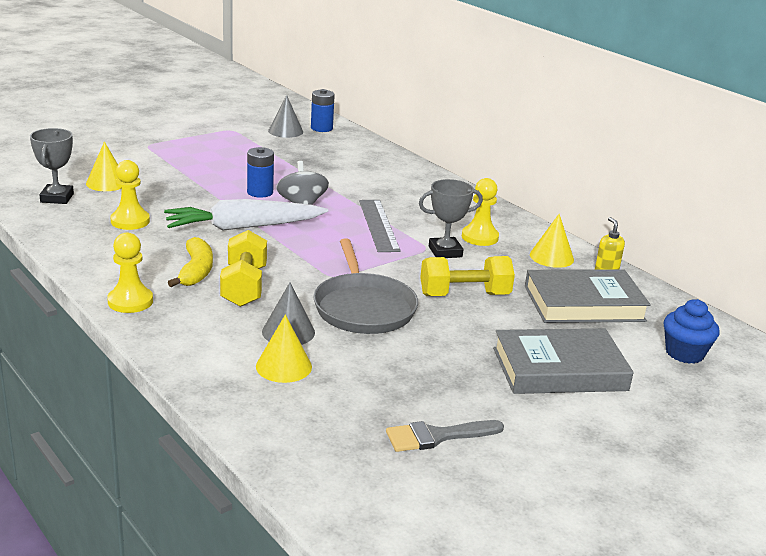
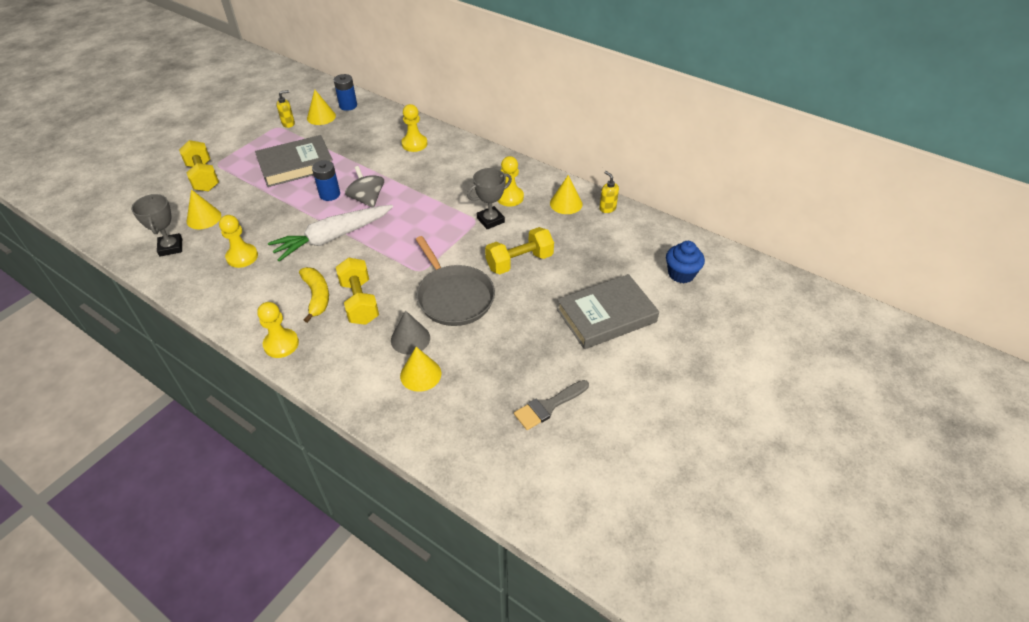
camera: 15 degrees left, 20 degrees up
grey cone [268,95,303,138] -> yellow cone [307,90,336,125]
grey ruler [359,200,401,252] -> none
grey book [525,269,651,323] -> grey book moved to [255,135,333,187]
none -> yellow dumbbell [179,140,219,192]
none -> yellow soap dispenser [276,90,295,128]
none -> yellow pawn [401,104,427,152]

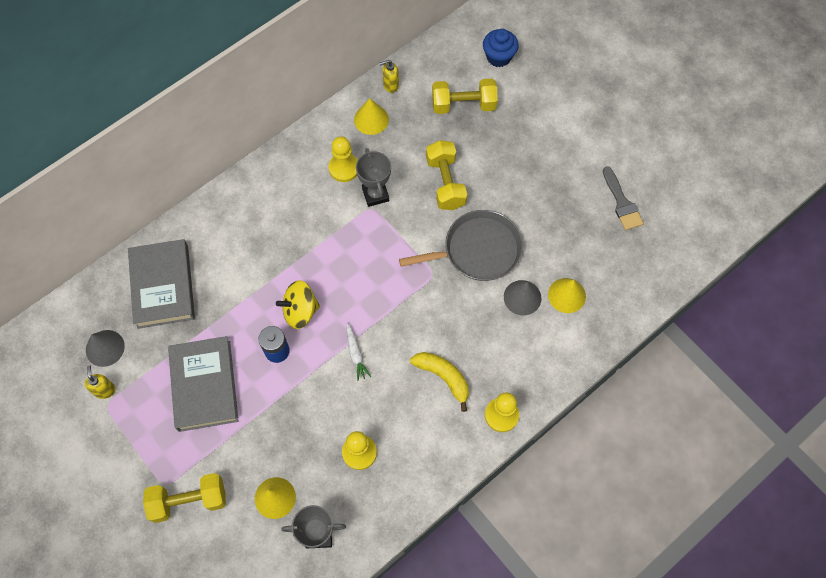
camera: 75 degrees left, 20 degrees up
white carrot [268,205,393,261] -> white carrot [346,323,371,381], size x0.43
yellow banana [299,267,329,323] -> yellow banana turned 45 degrees clockwise [410,352,469,412]
yellow cone [307,90,336,125] -> grey cone [86,330,125,367]
blue battery [334,74,357,111] -> none
yellow dumbbell [336,258,379,325] -> yellow dumbbell moved to [432,79,498,114]
grey spinning top [345,166,384,208] -> yellow spinning top [276,280,320,329]
yellow pawn [401,104,427,152] -> none
grey book [557,274,659,349] -> grey book moved to [128,239,195,329]

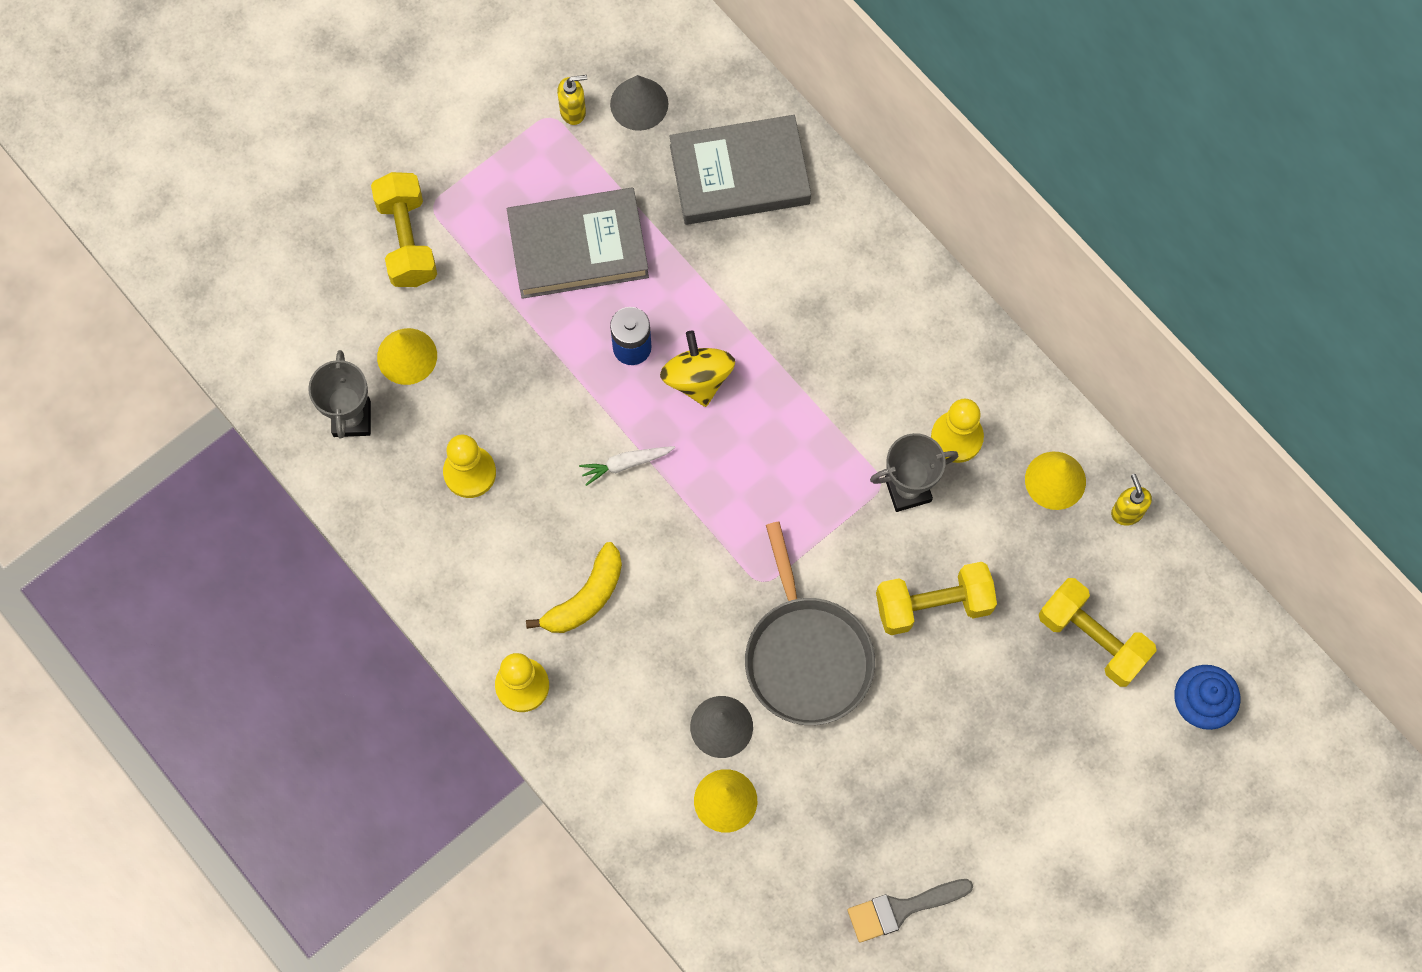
camera: 90 degrees right, 5 degrees up
yellow dumbbell [432,79,498,114] -> yellow dumbbell turned 45 degrees counterclockwise [1039,578,1157,687]

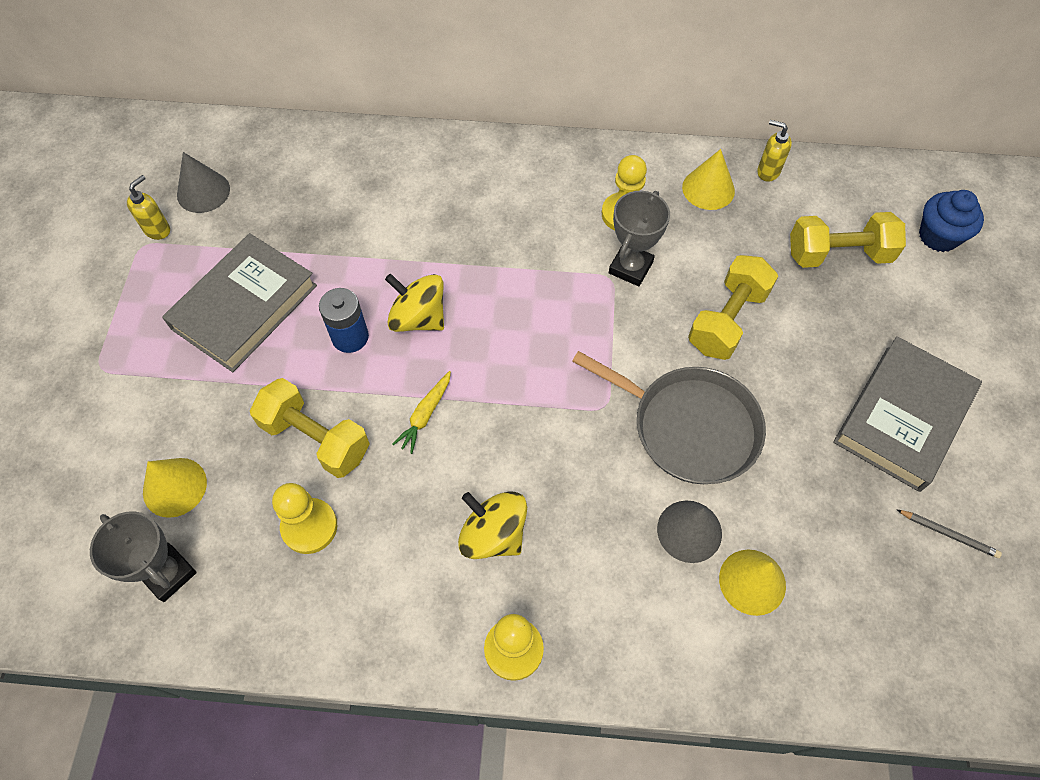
camera: 45 degrees left, 10 degrees down
yellow dumbbell [371,172,437,287] -> yellow dumbbell moved to [250,378,370,478]
yellow banana [526,542,622,633] -> yellow spinning top [458,491,527,559]
white carrot [579,446,675,486] -> yellow carrot [392,371,451,454]
grey book [669,115,811,225] -> grey book moved to [833,336,982,492]
grey brush [848,879,973,943] -> grey pencil [896,509,1002,558]

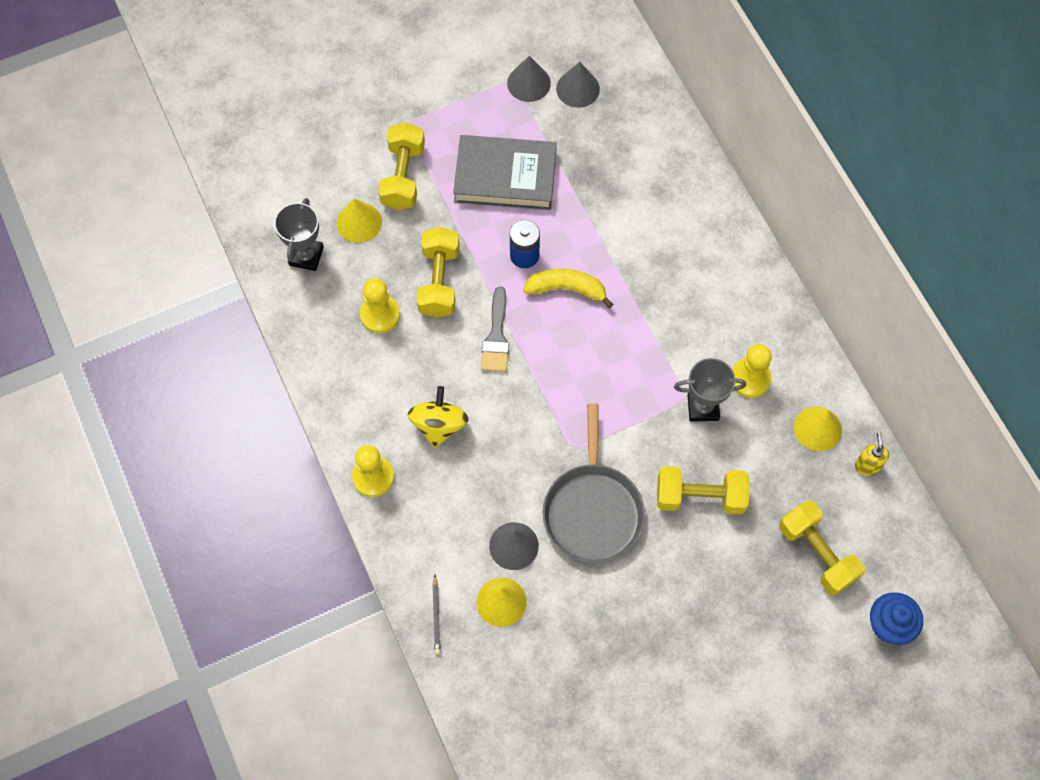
camera: 60 degrees right, 5 degrees up
yellow soap dispenser [127,175,170,240] -> grey cone [507,56,551,102]
yellow spinning top [385,274,444,332] -> yellow banana [523,269,613,308]
yellow carrot [392,371,451,454] -> grey brush [481,286,509,372]
grey book [833,336,982,492] -> none
grey pencil [896,509,1002,558] -> grey pencil moved to [432,575,440,654]
none -> yellow dumbbell [379,122,425,210]

